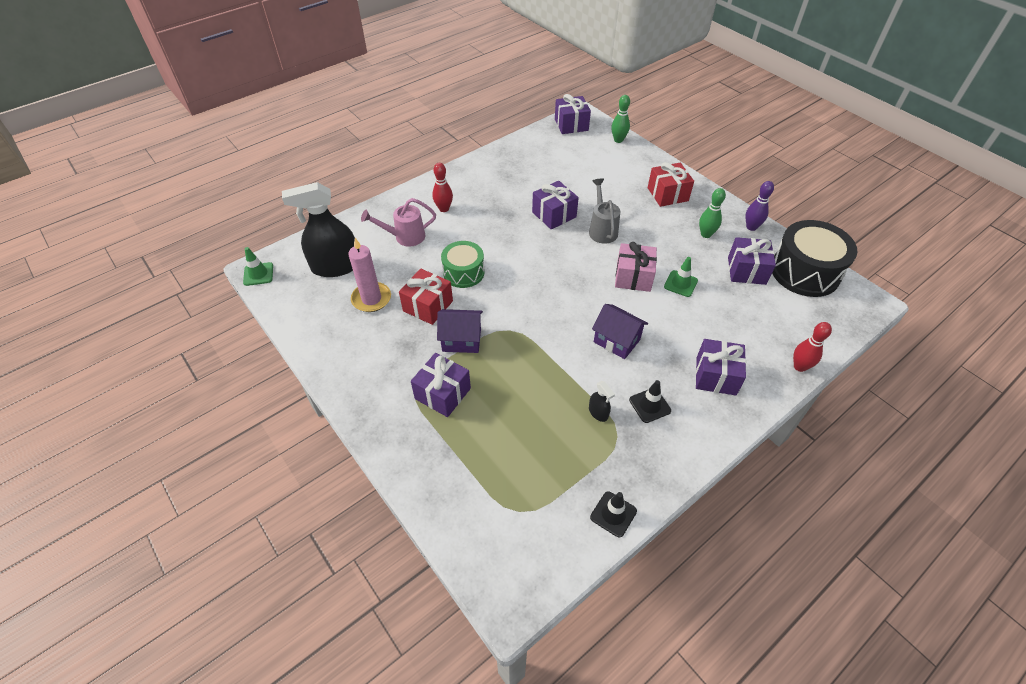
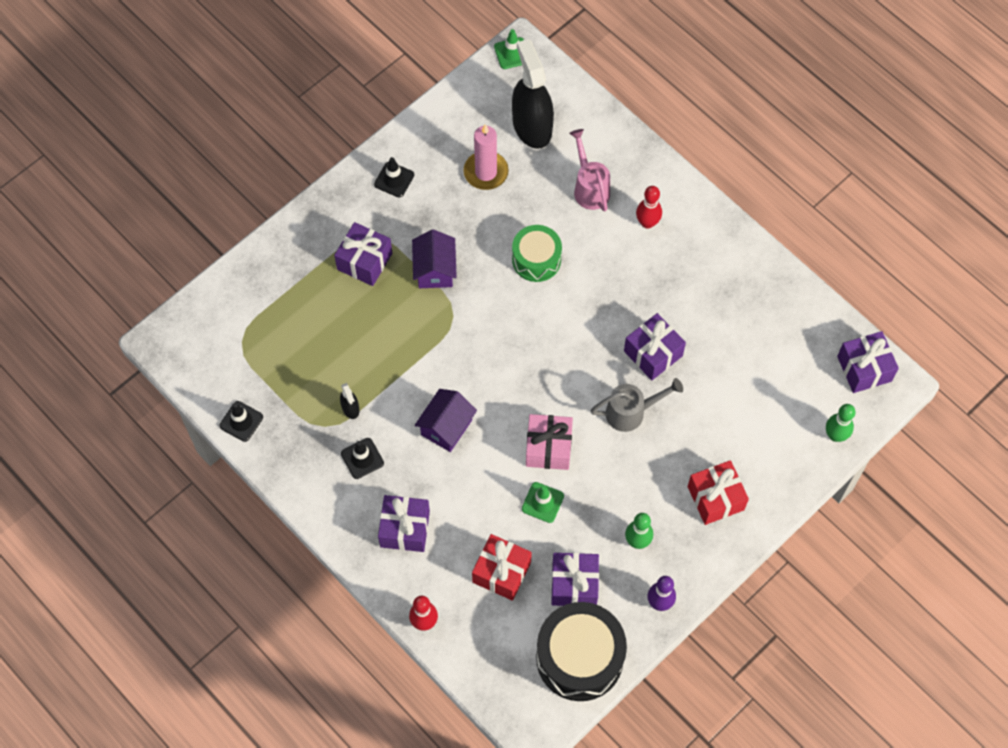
camera: 85 degrees right, 15 degrees up
red gift [399,269,453,325] -> red gift moved to [472,534,532,601]
black spray bottle [589,381,615,422] -> black spray bottle turned 75 degrees counterclockwise [340,383,359,419]
none -> black traffic cone [374,157,414,198]

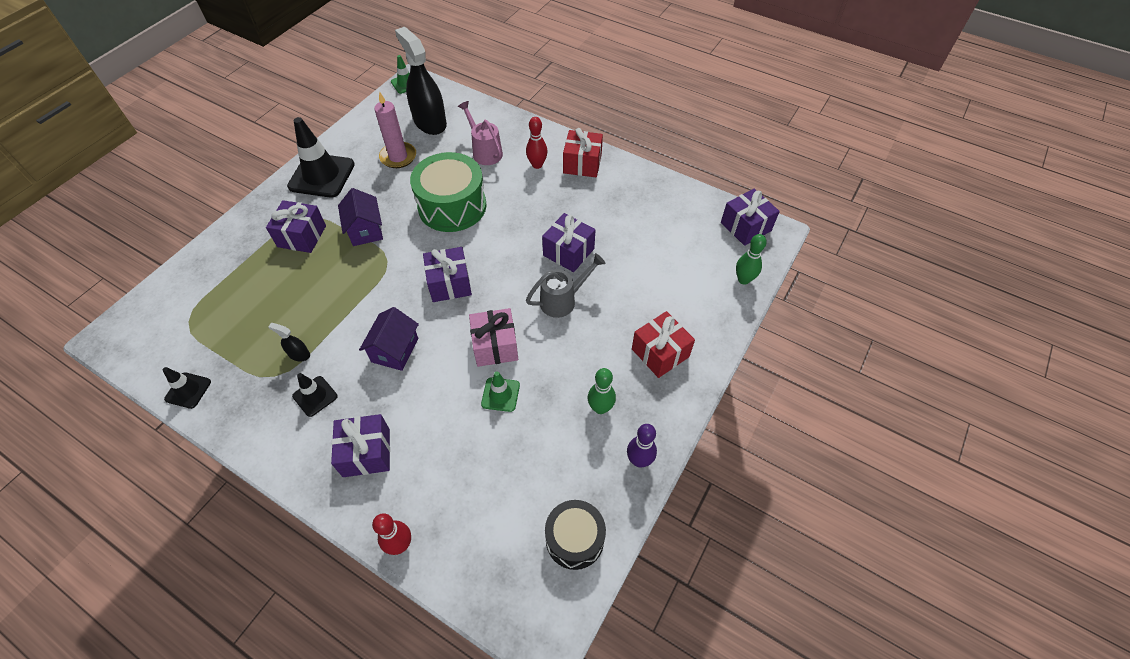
camera: 15 degrees left, 10 degrees down
black spray bottle [340,383,359,419] -> black spray bottle turned 150 degrees clockwise [268,323,310,361]
black traffic cone [374,157,414,198] -> black traffic cone [287,117,355,197], size x1.97
red gift [472,534,532,601] -> red gift moved to [563,128,603,177]
green drum [512,225,562,282] -> green drum [410,152,487,232], size x1.62
black drum [536,602,627,701] -> black drum [545,500,606,570], size x0.62
purple gift [551,553,599,606] -> purple gift moved to [423,247,472,302]

